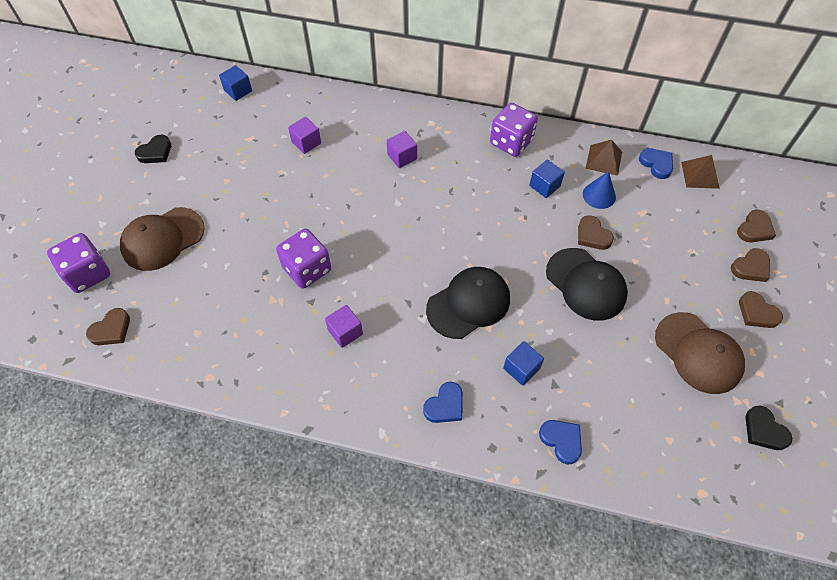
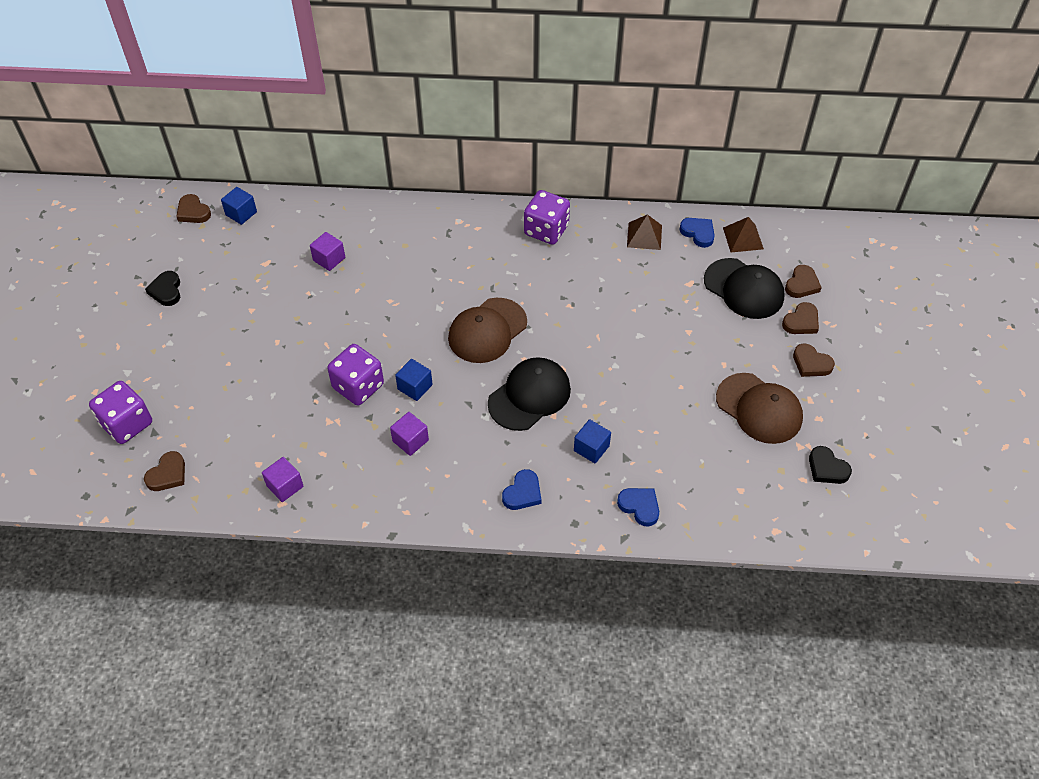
camera: 10 degrees left, 5 degrees down
brown cap [120,207,205,271] -> brown cap moved to [448,298,527,363]
black heart [135,135,171,163] -> black heart turned 135 degrees clockwise [145,271,180,306]
purple cube [387,131,417,168] -> purple cube moved to [262,457,303,502]
blue cube [529,160,565,198] -> blue cube moved to [395,359,433,401]
black cap [546,248,628,321] -> black cap moved to [704,258,785,319]
brown heart [578,215,614,250] -> brown heart moved to [176,194,211,223]
blue cone [583,171,616,209] -> none

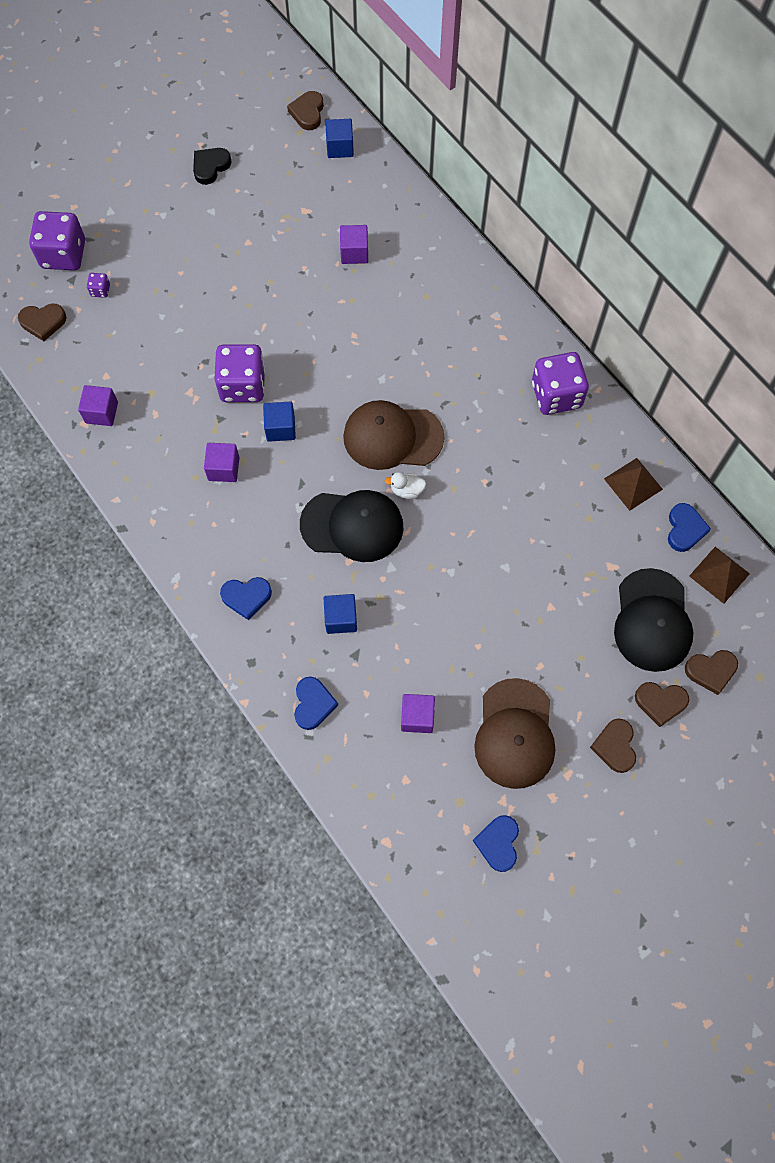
camera: 50 degrees right, 15 degrees up
black heart [809,446,852,484] -> blue heart [473,815,519,872]
none -> purple dice [87,273,110,298]
none -> white duck [384,472,426,499]
none -> purple cube [401,694,435,733]

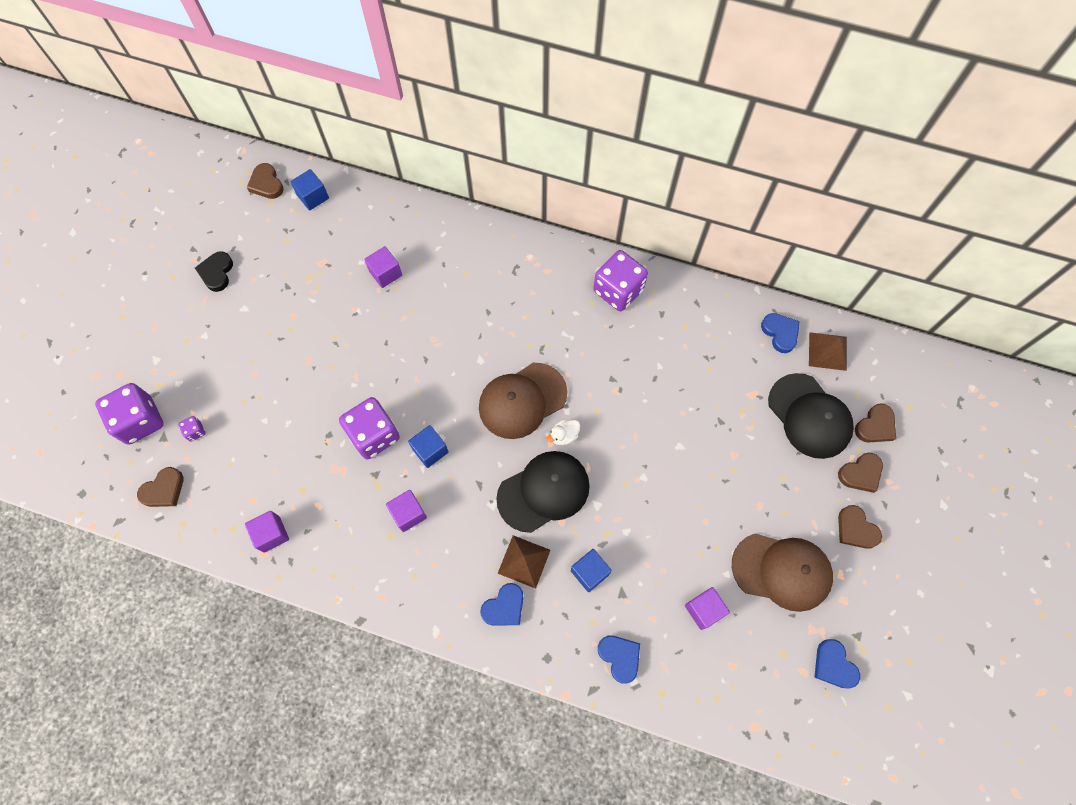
camera: 35 degrees left, 0 degrees up
brown cap [474,678,555,789] -> brown cap turned 45 degrees counterclockwise [732,534,833,612]
brown pyramid [604,458,663,511] -> brown pyramid moved to [498,535,550,589]

